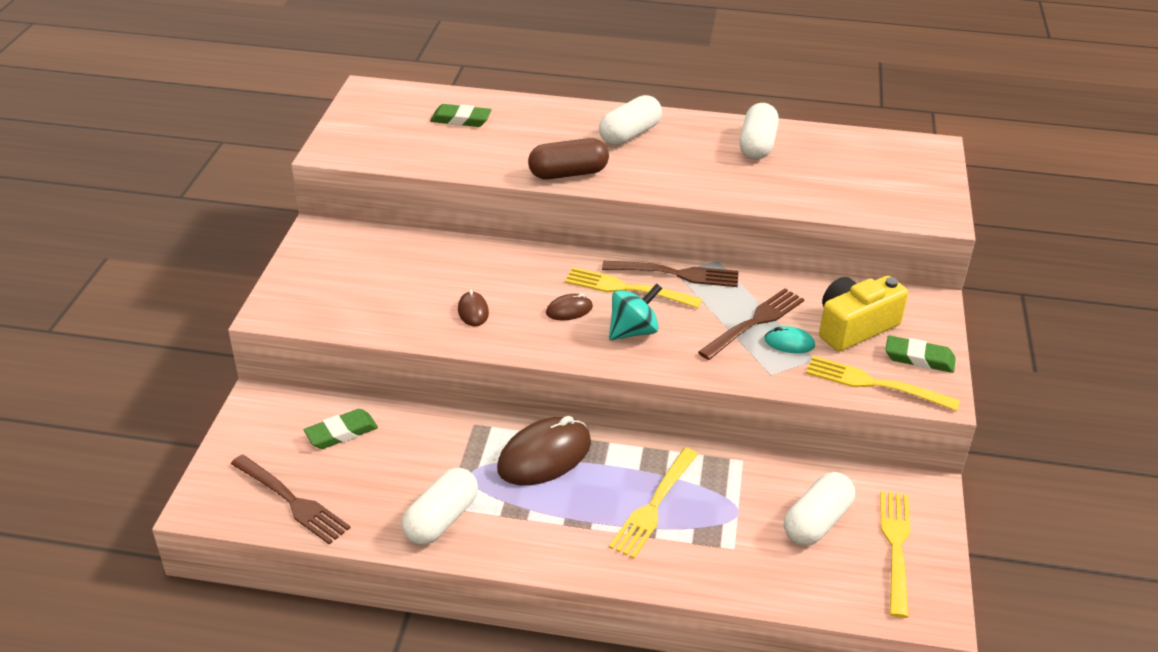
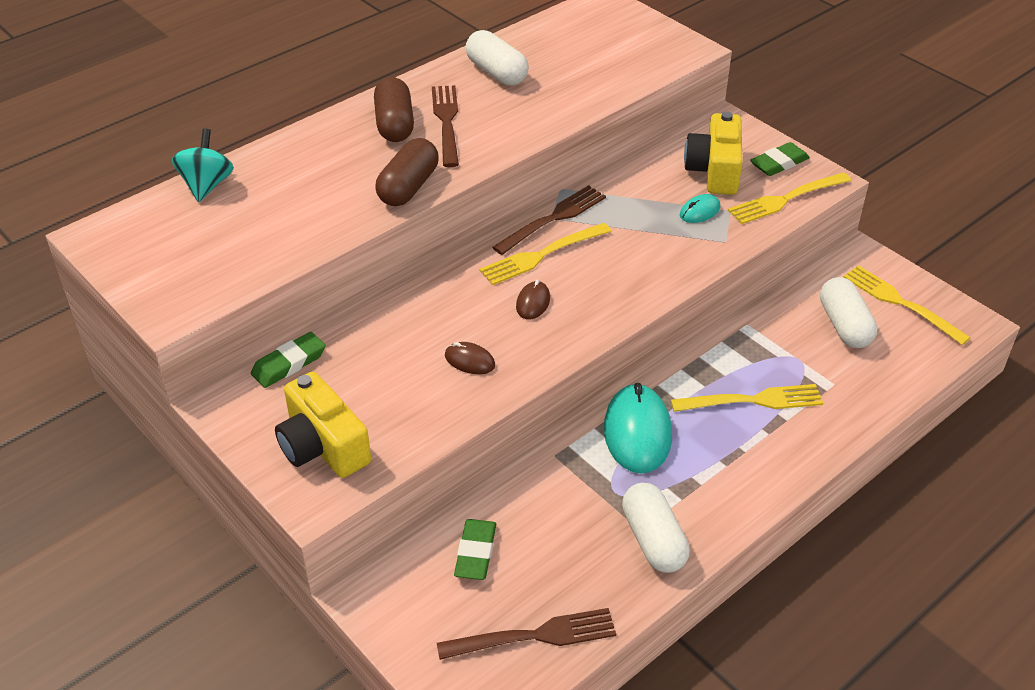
camera: 50 degrees left, 5 degrees up
green eraser [430,104,492,127] -> green eraser moved to [251,332,326,388]
brown mouse [497,416,591,486] -> turquoise mouse [604,383,672,473]
white capsule [599,95,662,145] -> brown capsule [374,77,414,142]
turquoise spinning top [609,284,662,340] -> turquoise spinning top moved to [172,128,234,202]
yellow fork [609,448,698,559] -> yellow fork turned 75 degrees counterclockwise [671,384,823,412]
brown fork [698,289,804,360] -> brown fork moved to [432,85,459,167]
none -> yellow camera [275,372,371,478]

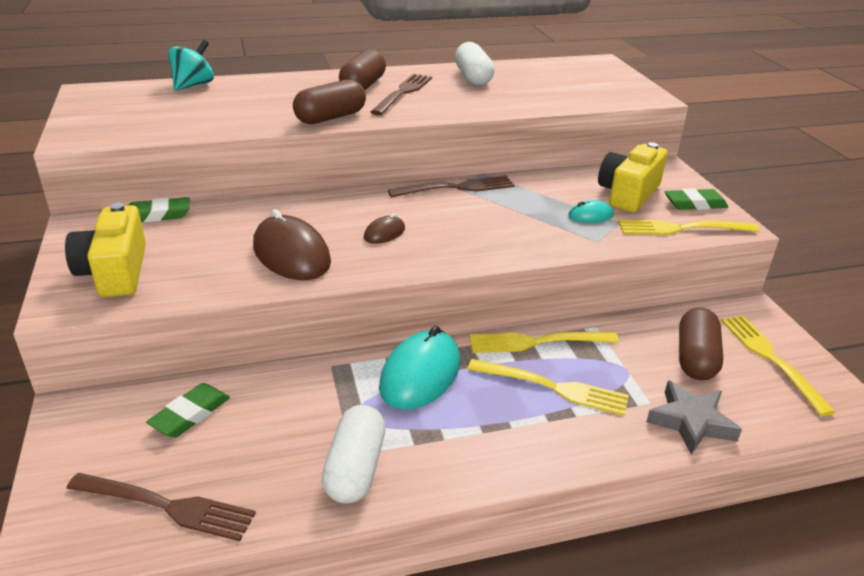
camera: 25 degrees right, 10 degrees down
brown mouse [445,342,495,374] -> brown mouse [253,209,331,280], size x2.06
yellow fork [479,223,612,285] -> yellow fork moved to [469,332,619,353]
white capsule [820,277,877,348] -> brown capsule [679,308,723,380]
none -> grey star [646,380,742,455]

